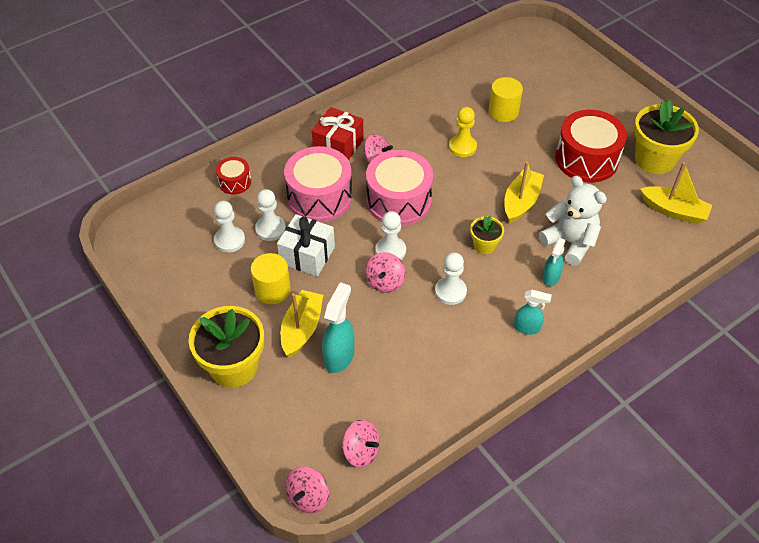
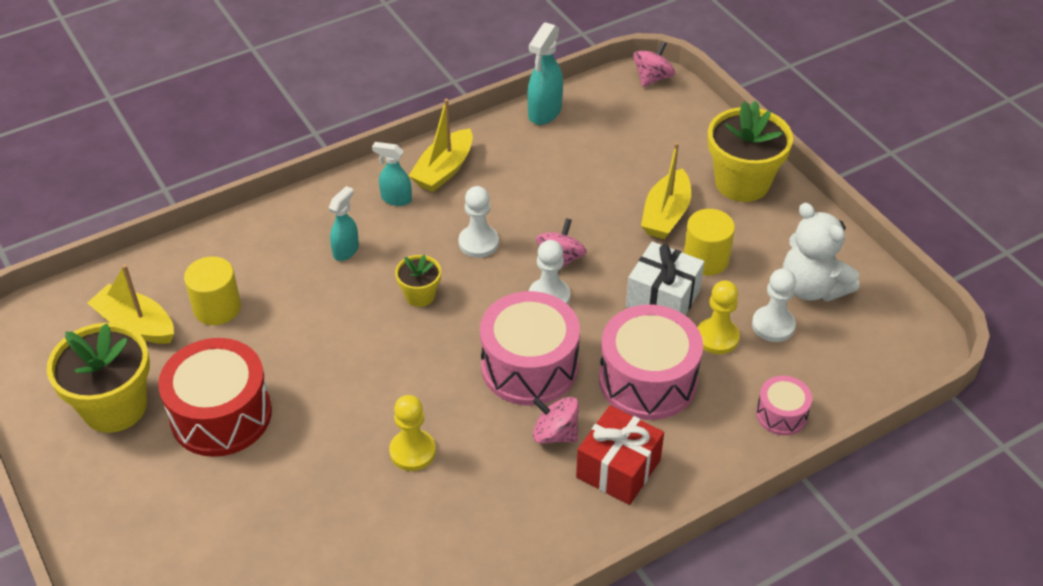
camera: 175 degrees left, 5 degrees down
red drum [216,157,251,194] -> pink drum [756,376,812,435]
white pawn [255,189,286,241] -> yellow pawn [698,280,740,354]
turquoise spray bottle [322,282,354,373] -> turquoise spray bottle moved to [527,22,563,125]
pink spinning top [342,420,380,467] -> none
yellow cylinder [488,77,523,122] -> yellow cylinder moved to [184,256,241,325]
yellow boat [504,161,544,223] -> yellow boat moved to [409,99,473,192]
white teddy bear [539,176,607,266] -> white teddy bear moved to [783,203,859,302]

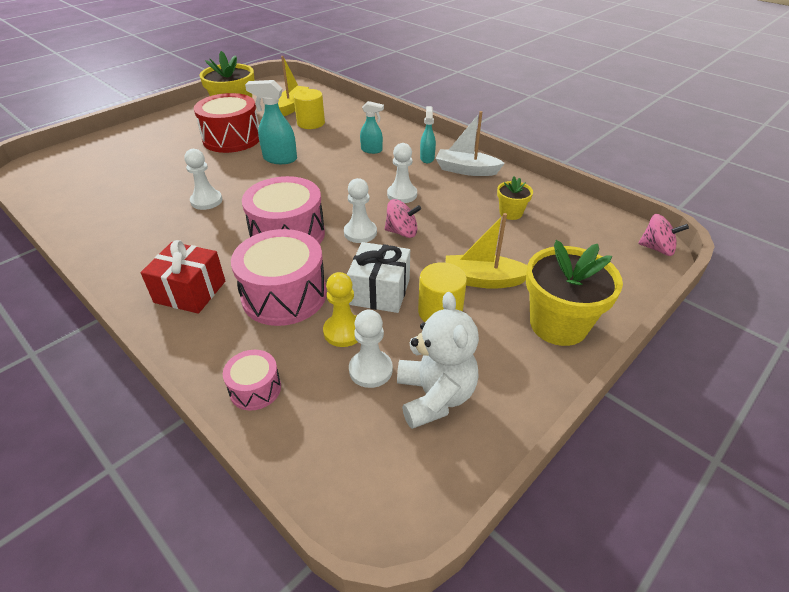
camera: 75 degrees right, 5 degrees down
yellow pawn [389,395,436,471] -> white pawn [184,149,222,210]
yellow flower pot [395,255,441,307] -> yellow flower pot moved to [497,177,533,220]
yellow boat [409,99,473,192] -> white boat [436,111,505,176]
turquoise spray bottle [527,22,563,125] -> turquoise spray bottle moved to [245,80,297,164]
pink spinning top [533,397,579,444] -> none
white teddy bear [783,203,859,302] -> white teddy bear turned 135 degrees clockwise [397,292,479,429]

